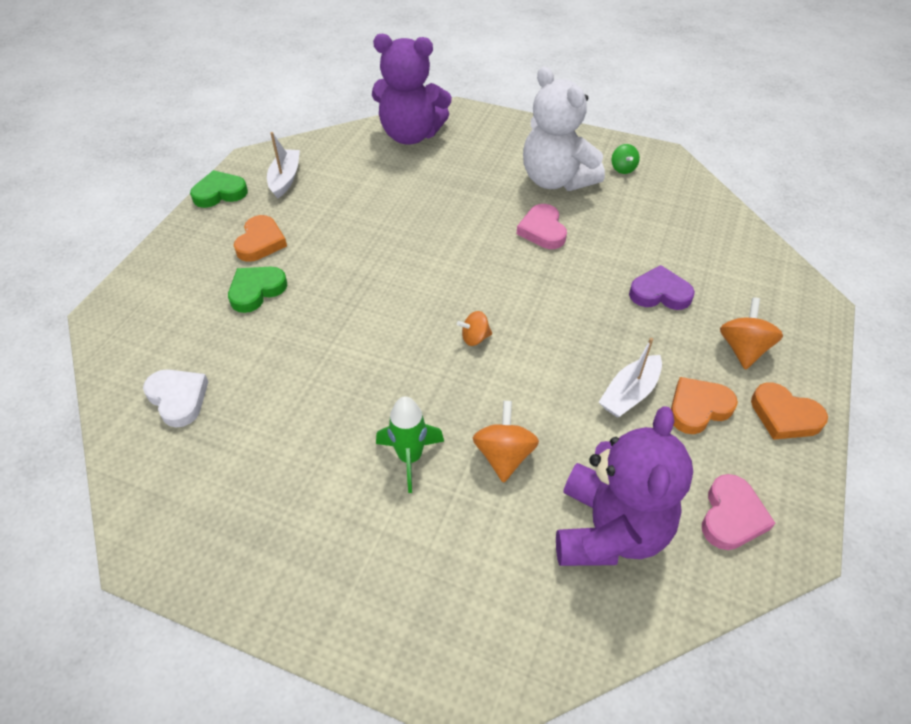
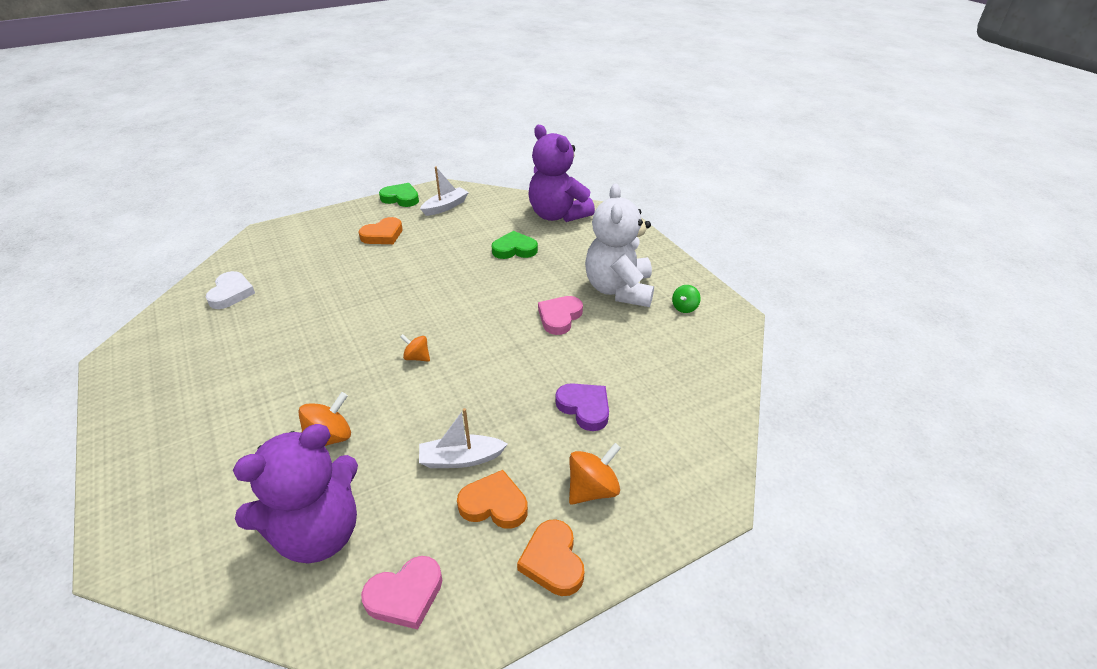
camera: 40 degrees right, 10 degrees down
green heart [228,267,287,313] -> green heart moved to [491,231,538,259]
green rocket [376,396,444,493] -> none

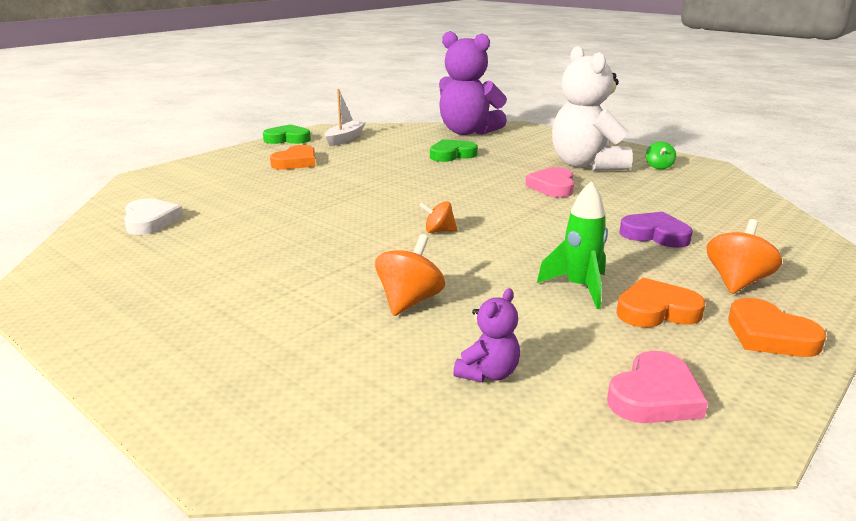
camera: 20 degrees left, 15 degrees down
purple teddy bear [233,424,358,564] -> purple teddy bear [453,288,520,382], size x0.43
white boat [419,408,508,468] -> green rocket [537,181,608,309]

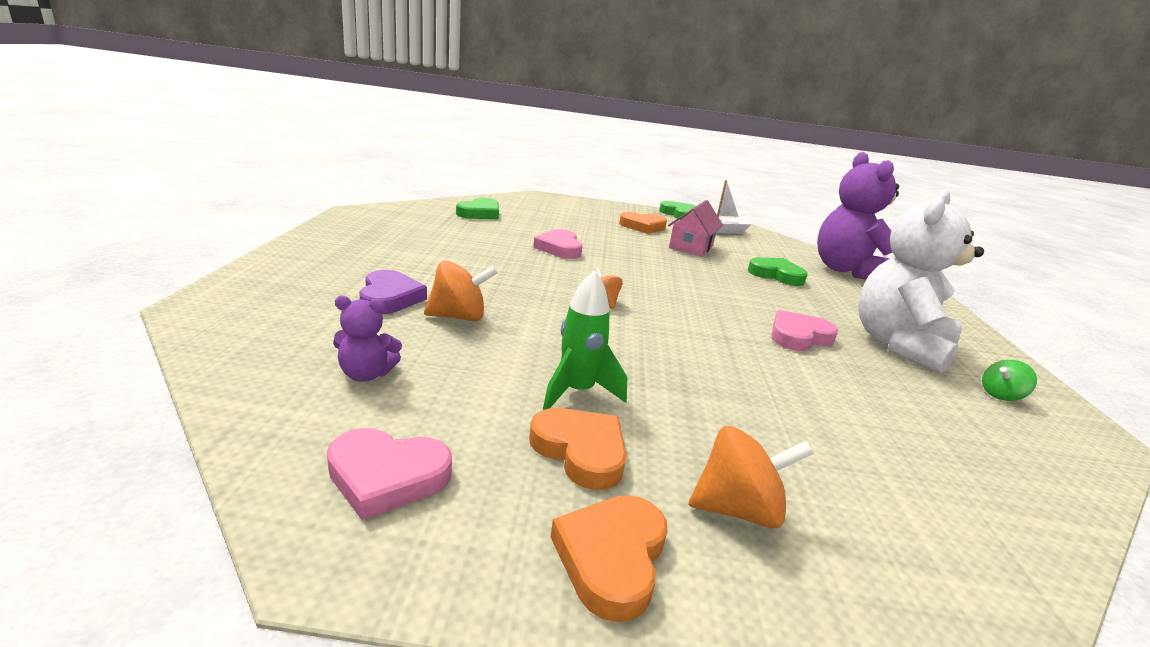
camera: 50 degrees right, 0 degrees up
white heart [124,198,183,235] -> green heart [456,198,499,219]
purple heart [619,212,693,248] -> purple heart moved to [359,270,427,314]
none -> pink heart [533,229,583,259]
none -> pink house [668,200,723,256]

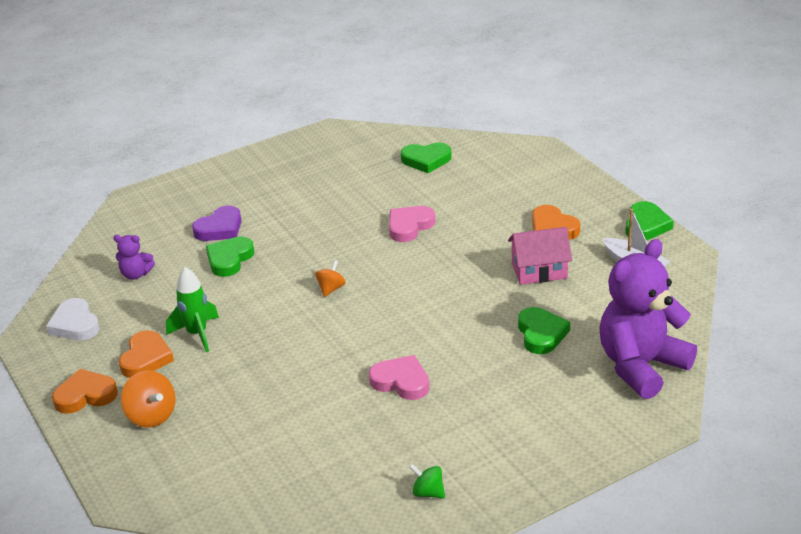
camera: 60 degrees right, 10 degrees up
pink heart [327,428,452,520] -> white heart [46,298,100,340]
purple teddy bear [333,296,402,382] -> purple teddy bear turned 45 degrees counterclockwise [113,235,155,280]
orange spinning top [424,261,498,321] -> green heart [206,236,254,277]
white teddy bear [858,189,984,374] -> none

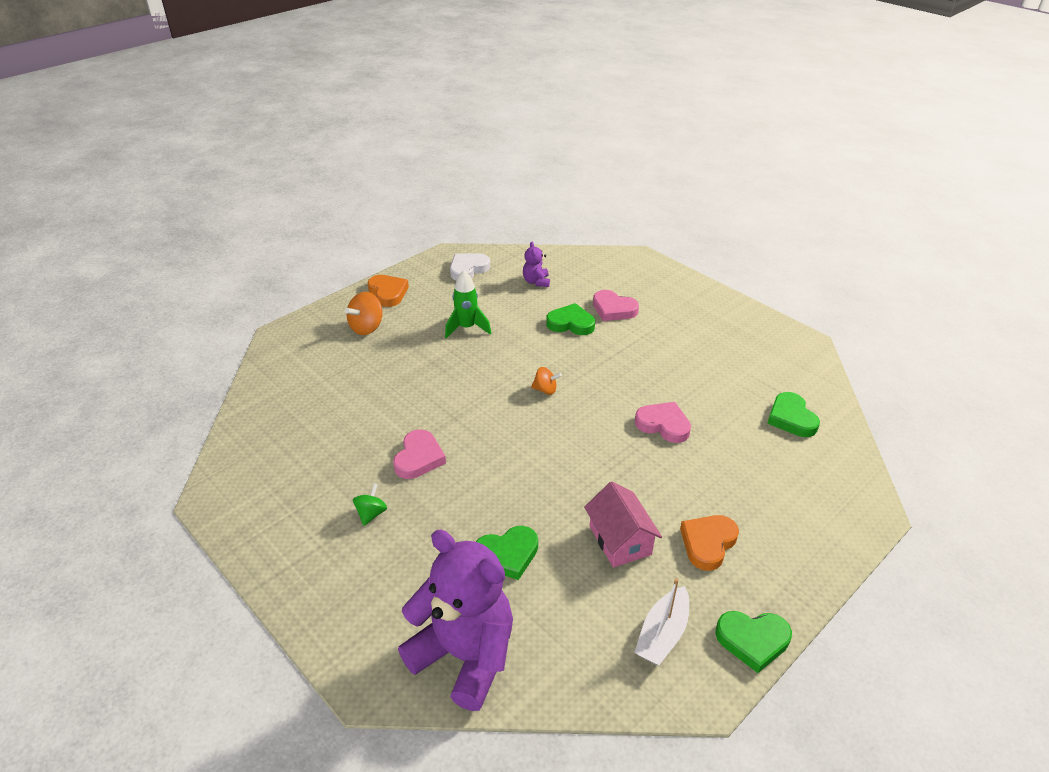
camera: 75 degrees right, 5 degrees up
orange heart [119,330,174,378] -> none
purple heart [192,206,241,241] -> pink heart [593,290,639,321]
green spinning top [409,464,445,499] -> green spinning top moved to [353,483,387,526]

